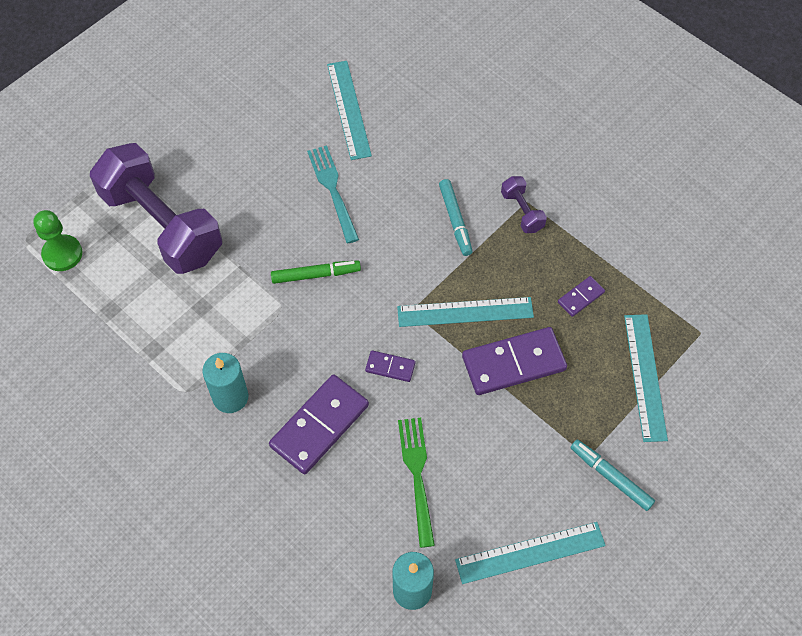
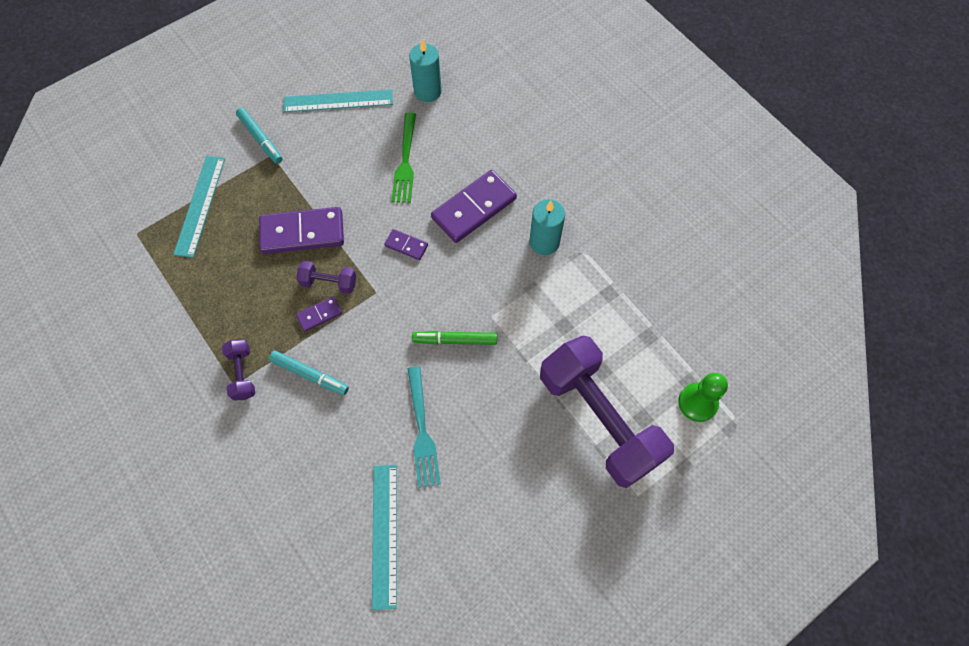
camera: 170 degrees left, 5 degrees up
turquoise ruler [397,297,534,327] -> purple dumbbell [297,261,356,294]
turquoise marker [439,179,473,256] -> turquoise marker turned 120 degrees clockwise [269,350,349,395]
purple domino [558,276,605,317] -> purple domino moved to [296,296,342,332]

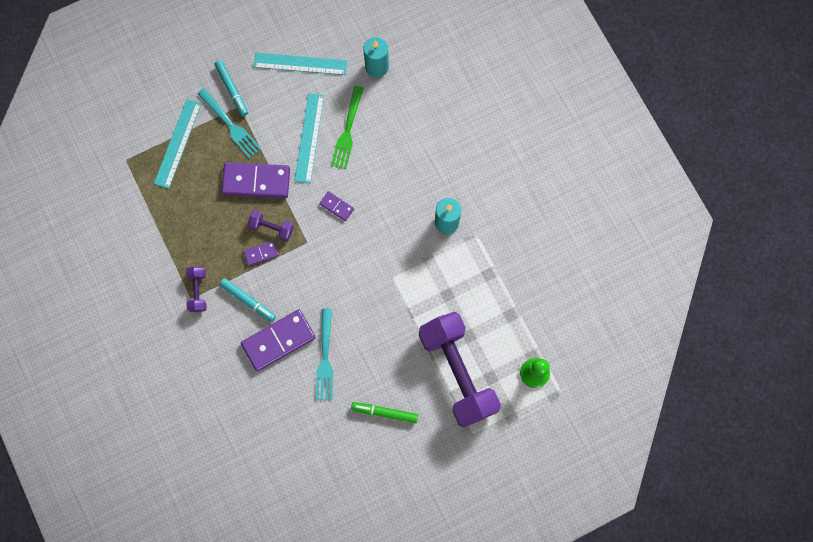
camera: 10 degrees right, 10 degrees up
turquoise ruler [372,465,397,610] -> turquoise ruler moved to [294,93,324,184]
green marker [412,331,497,345] -> green marker moved to [351,402,418,423]
purple domino [431,170,517,243] -> purple domino moved to [241,309,316,372]
none -> turquoise fork [197,88,261,159]

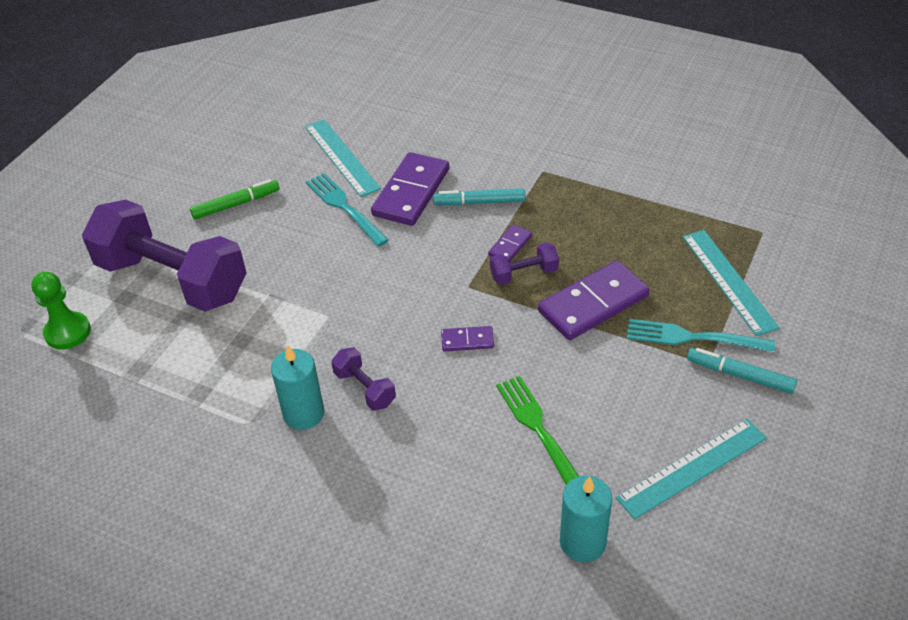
camera: 145 degrees right, 30 degrees down
purple dumbbell [186,266,207,312] -> purple dumbbell moved to [331,347,396,411]
turquoise ruler [294,93,324,184] -> turquoise ruler moved to [305,119,381,197]

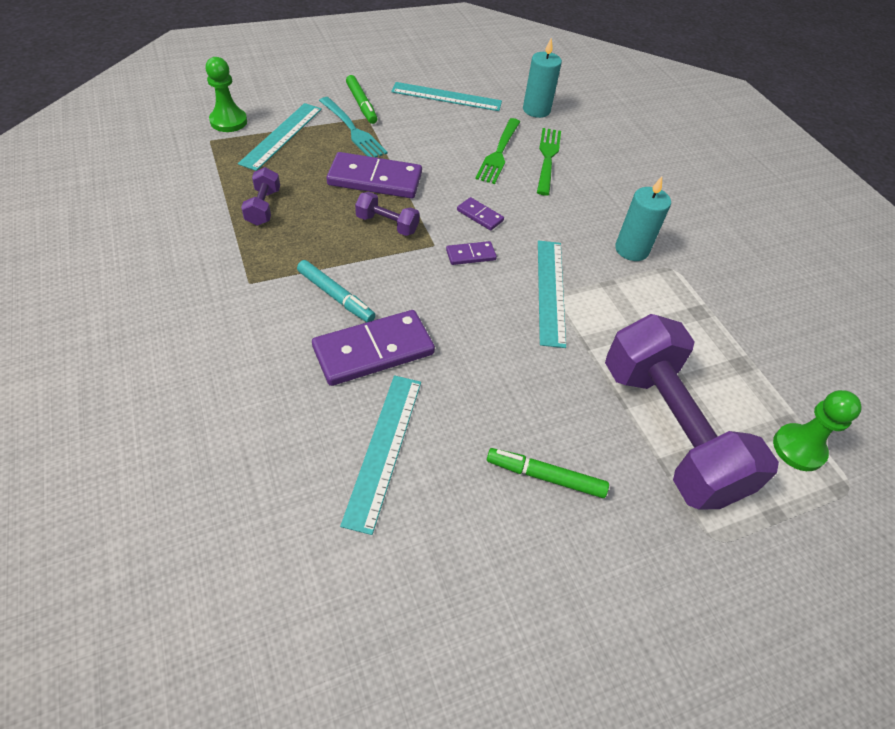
camera: 145 degrees left, 5 degrees up
turquoise fork [306,173,389,247] -> none
purple dumbbell [331,347,396,411] -> purple dumbbell moved to [241,167,280,226]
purple domino [488,225,532,262] -> purple domino moved to [446,241,497,265]
turquoise marker [687,348,797,394] -> green marker [346,75,377,124]
none -> green pawn [206,57,247,132]
none -> green fork [537,128,561,196]
none -> turquoise ruler [538,240,566,348]

